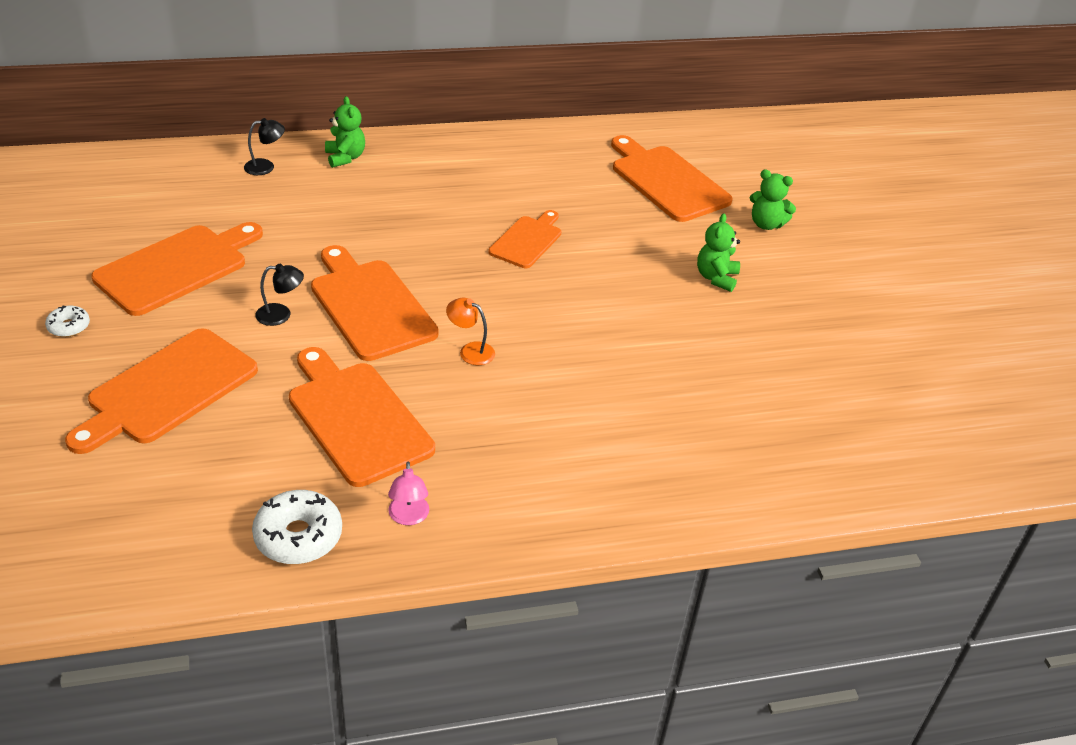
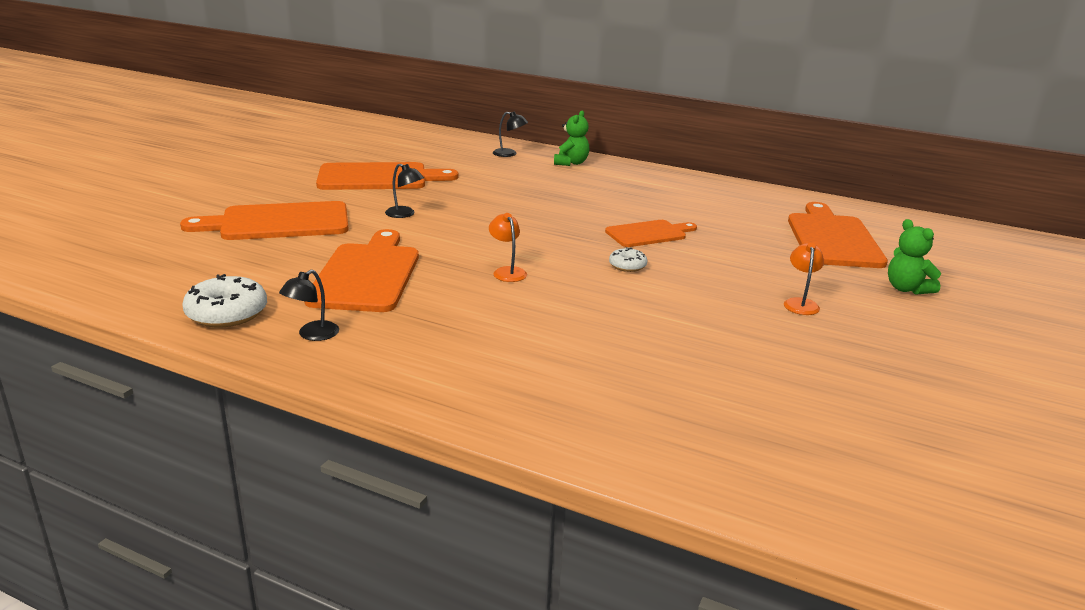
camera: 40 degrees right, 15 degrees down
white donut [45,306,90,337] -> white donut moved to [609,247,648,272]
orange cutting board [311,245,439,361] -> none
pink lamp [388,461,429,525] -> black lamp [279,270,339,341]
green teddy bear [697,213,740,292] -> orange lamp [784,242,824,315]

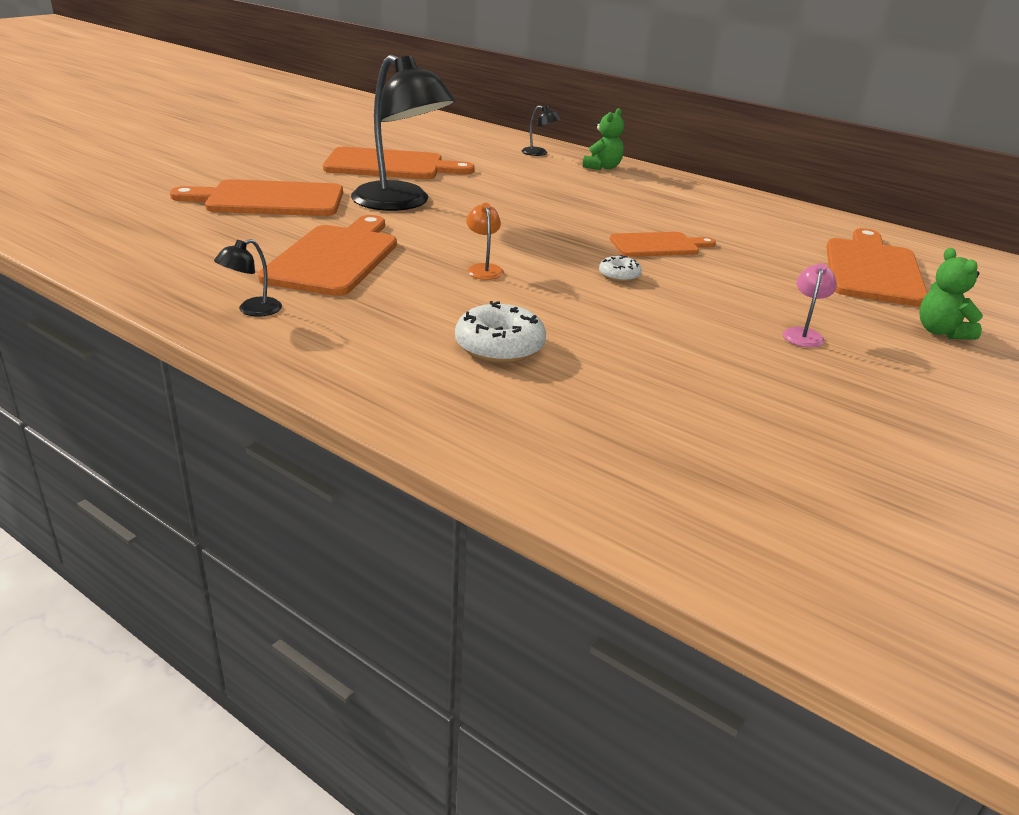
camera: 10 degrees right, 5 degrees up
white donut [182,274,267,327] -> white donut moved to [455,301,546,363]
black lamp [385,164,424,218] -> black lamp [351,55,455,211], size x2.49
orange lamp [784,242,824,315] -> pink lamp [783,263,837,348]

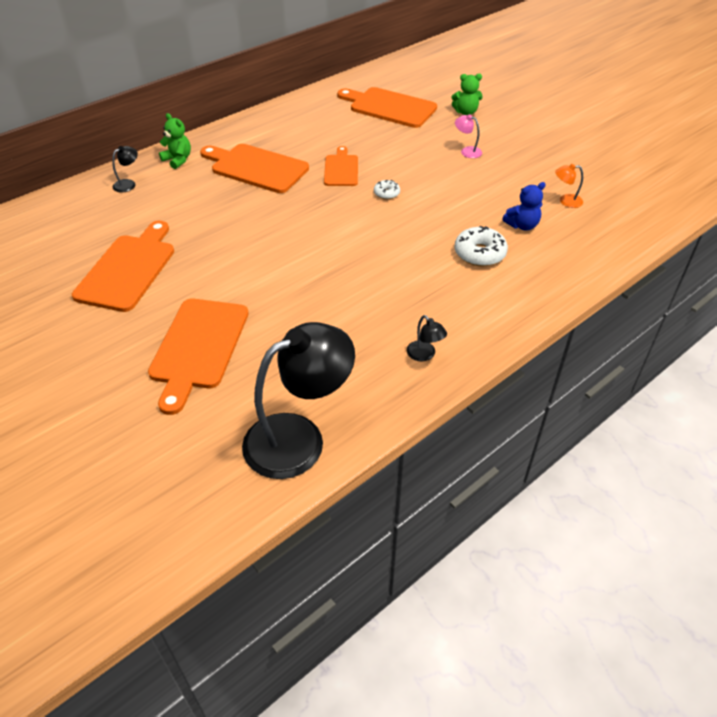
camera: 75 degrees left, 15 degrees up
orange cutting board [258,215,397,296] -> orange cutting board moved to [200,144,309,193]
black lamp [351,55,455,211] -> black lamp moved to [242,322,355,479]
orange lamp [466,203,504,280] -> orange lamp moved to [555,164,583,208]
none -> blue teddy bear [502,182,546,230]

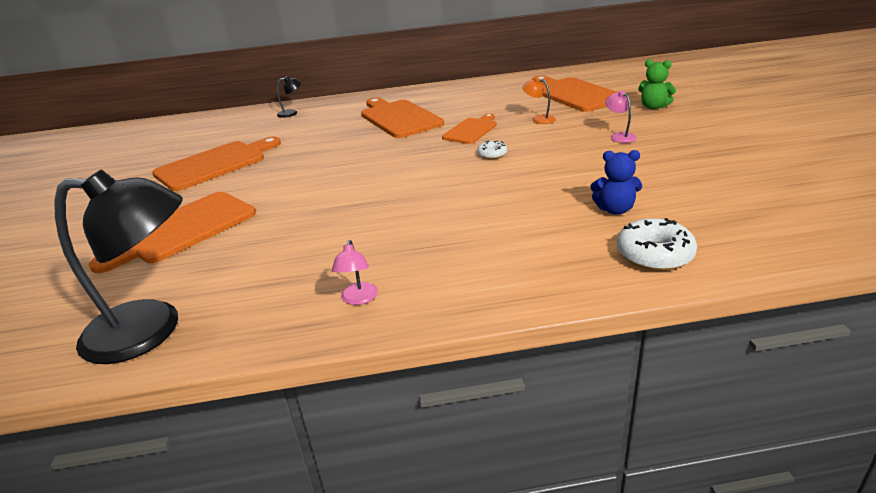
camera: 35 degrees right, 15 degrees down
green teddy bear [159,113,191,169] -> none
black lamp [407,315,447,361] -> pink lamp [332,240,378,305]
white donut [455,226,508,266] -> white donut moved to [617,218,697,271]
orange lamp [555,164,583,208] -> orange lamp moved to [522,77,556,124]

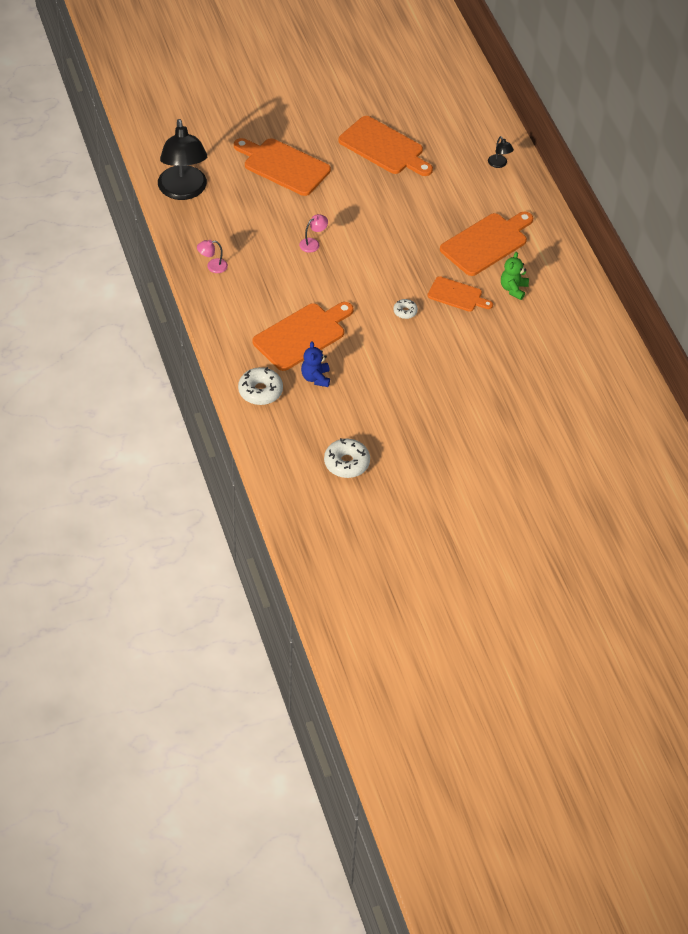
camera: 75 degrees right, 20 degrees up
orange lamp [522,77,556,124] -> none
orange cutting board [532,76,616,112] -> orange cutting board moved to [252,302,354,371]
pink lamp [605,91,637,143] -> pink lamp moved to [299,214,328,253]
green teddy bear [638,59,676,109] -> green teddy bear moved to [501,252,529,300]
none -> white donut [324,438,370,478]

